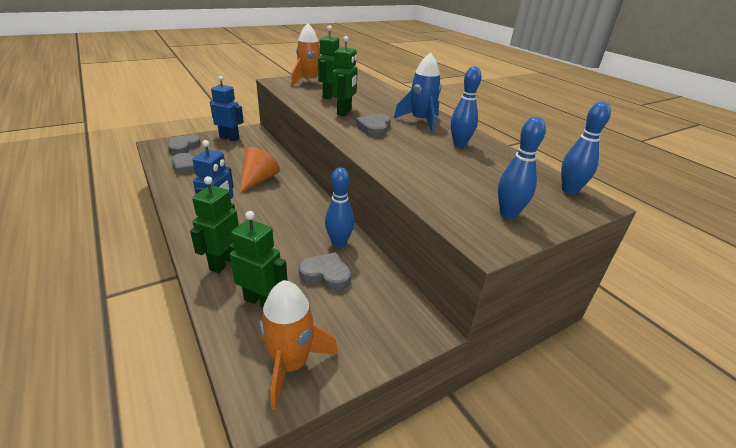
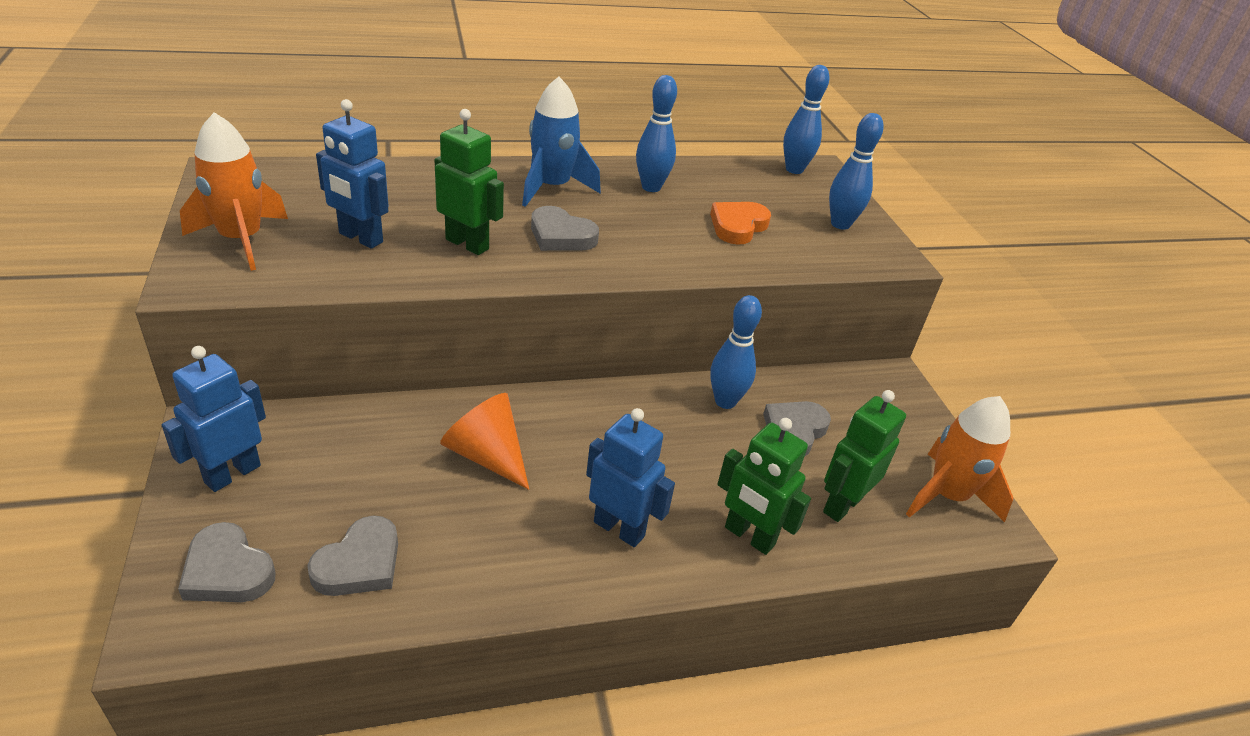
camera: 75 degrees left, 5 degrees up
green robot [318,25,339,99] -> blue robot [316,99,389,249]
none -> orange heart [710,202,771,245]

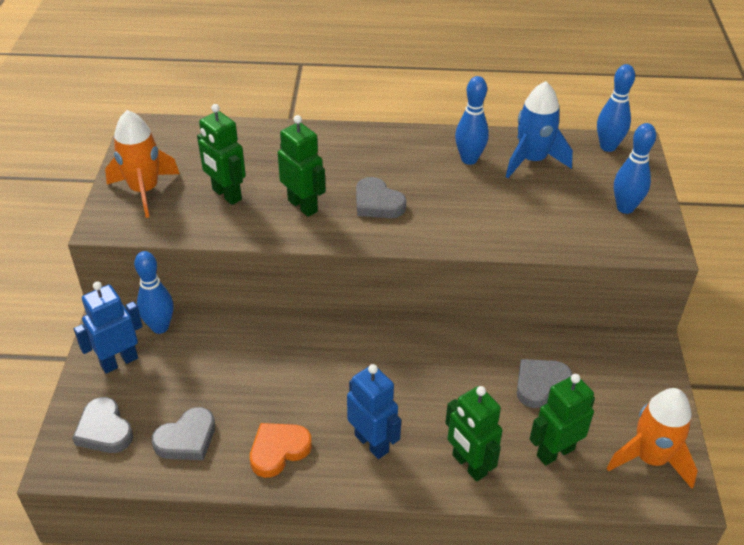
camera: 20 degrees right, 5 degrees up
blue robot [316,99,389,249] -> green robot [197,104,246,205]
orange cone [440,393,529,490] -> none
blue rocket [522,77,601,207] -> blue rocket moved to [506,81,573,178]
orange heart [710,202,771,245] -> orange heart moved to [250,423,312,478]
blue bowling pin [710,295,762,409] -> blue bowling pin moved to [134,251,174,334]

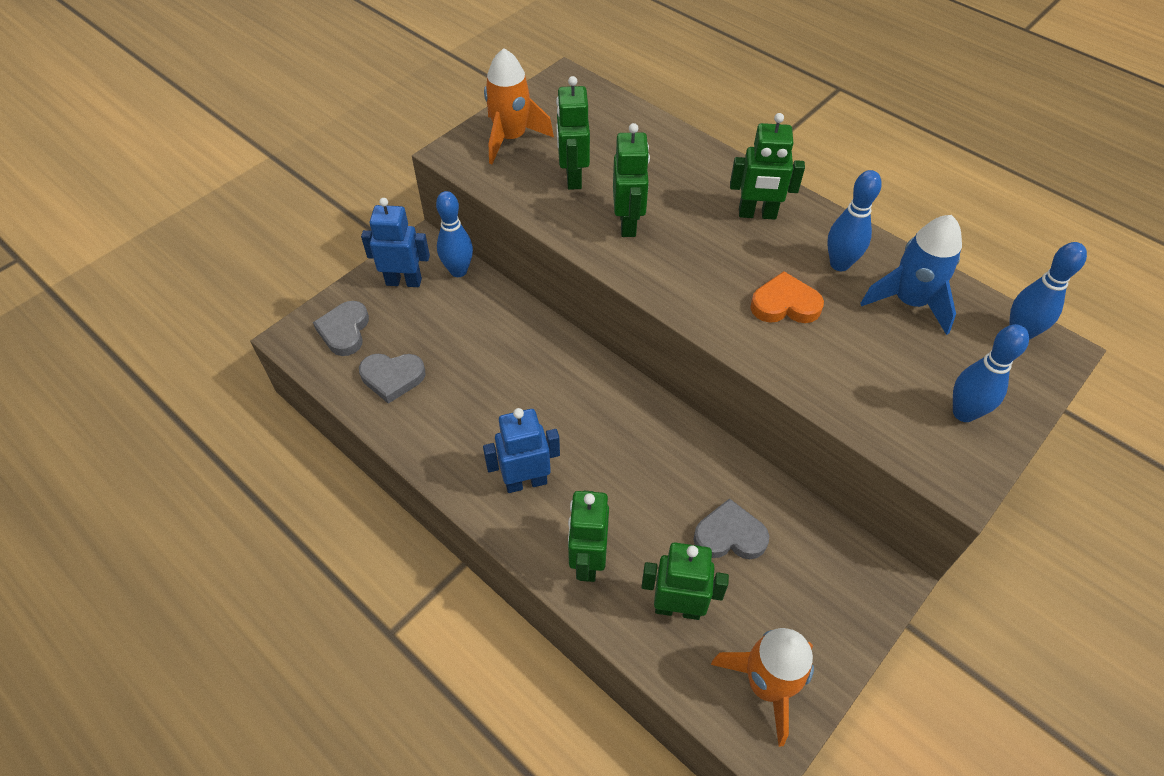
camera: 40 degrees right, 10 degrees up
orange heart [250,423,312,478] -> orange heart moved to [750,271,824,323]
blue robot [347,364,401,459] -> blue robot turned 105 degrees counterclockwise [483,408,560,493]
grey heart [356,177,406,218] -> none
none -> green robot [730,113,805,220]

